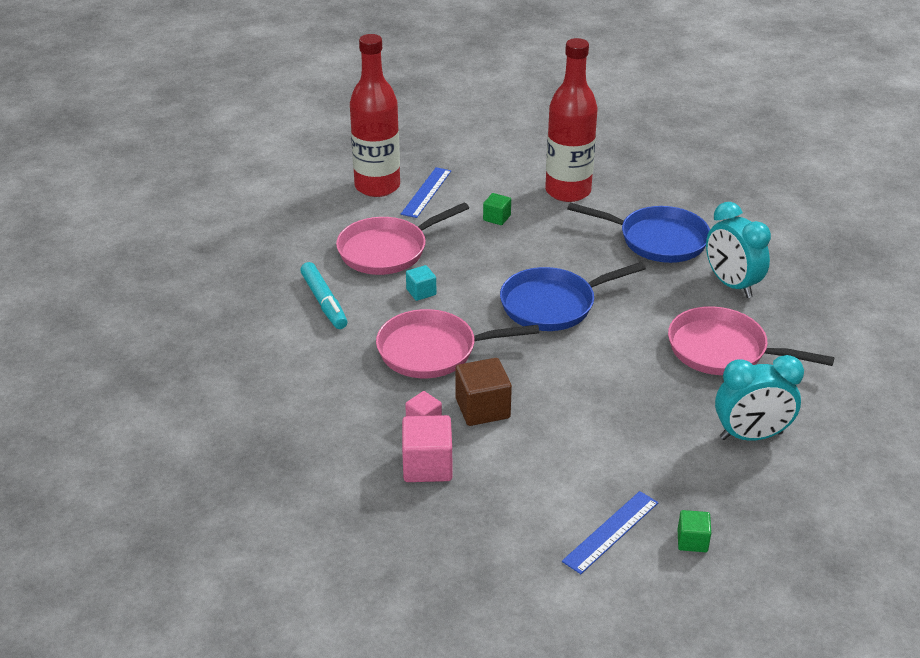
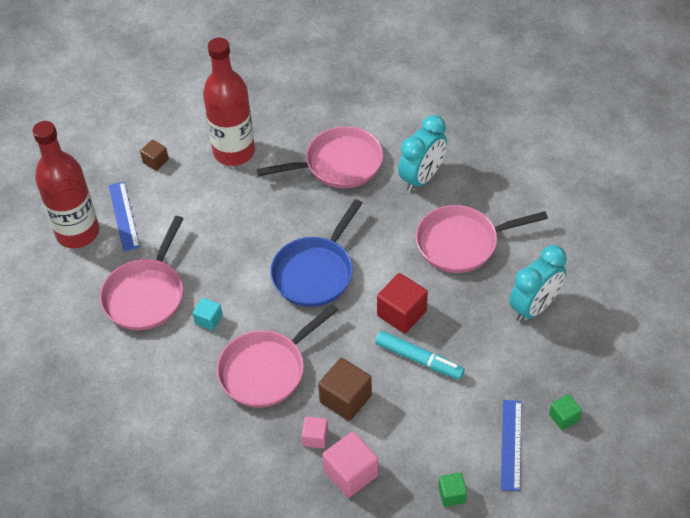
camera: 35 degrees left, 15 degrees up
turquoise marker [300,262,347,329] -> turquoise marker moved to [375,331,465,380]
green cube [483,193,511,225] -> green cube moved to [438,473,467,507]
blue pan [567,203,710,263] -> pink pan [257,126,383,188]
turquoise clock [706,202,771,298] -> turquoise clock turned 75 degrees counterclockwise [398,115,447,192]
none -> brown cube [140,140,169,171]
none -> red cube [377,273,428,333]

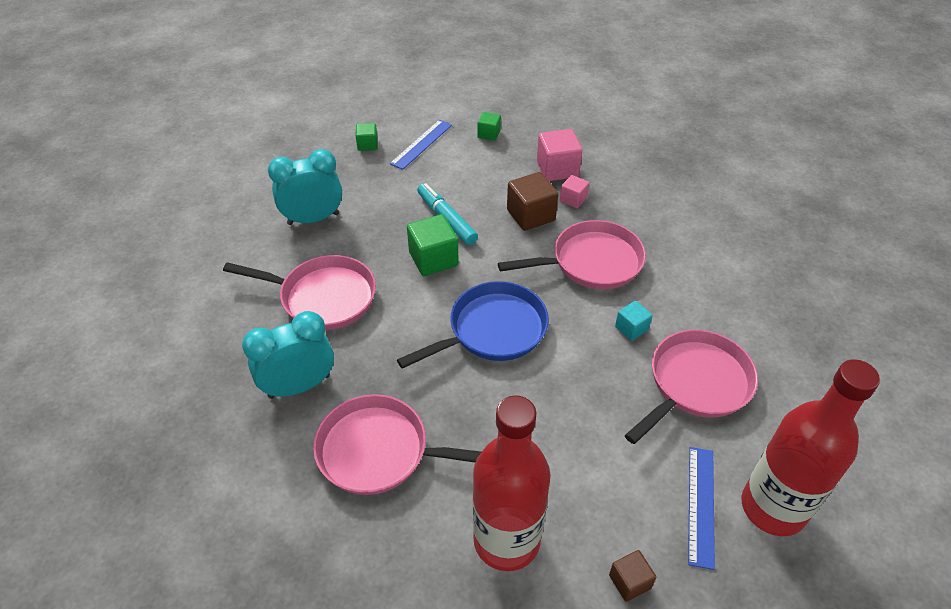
camera: 155 degrees left, 5 degrees down
red cube [377,273,428,333] -> green cube [407,214,459,276]

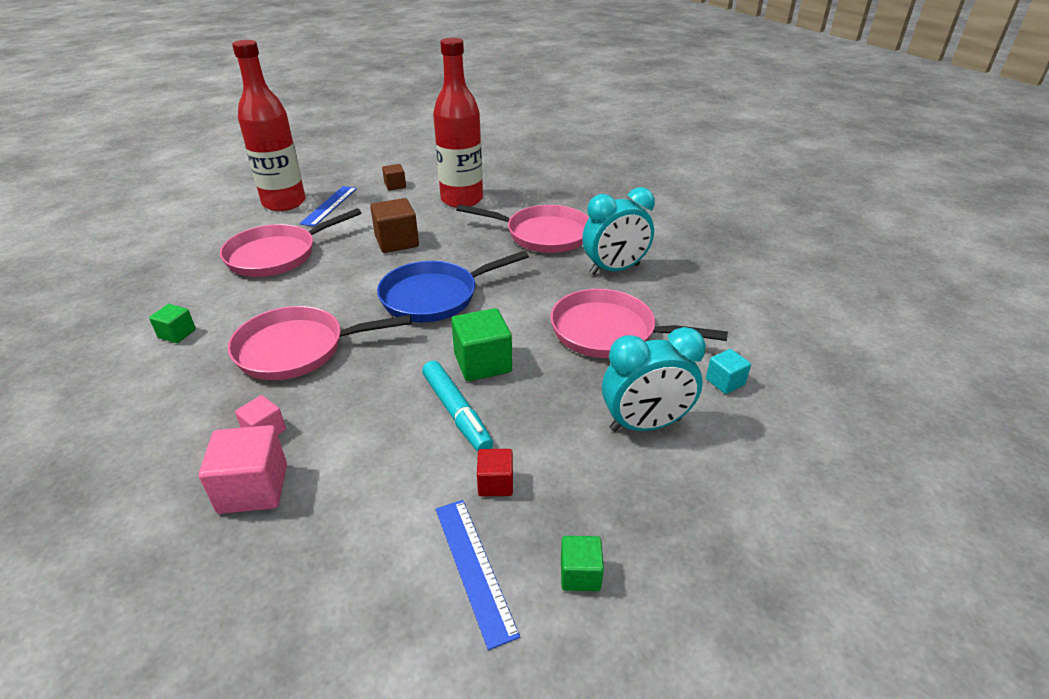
camera: 175 degrees left, 10 degrees down
blue ruler [390,120,452,170] -> blue ruler turned 60 degrees counterclockwise [436,500,520,650]
green cube [477,112,501,141] -> green cube moved to [149,304,196,343]
brown cube [507,172,558,231] -> brown cube moved to [370,198,419,253]
turquoise cube [615,301,652,341] -> turquoise cube moved to [706,349,751,394]
none -> red cube [477,449,513,496]

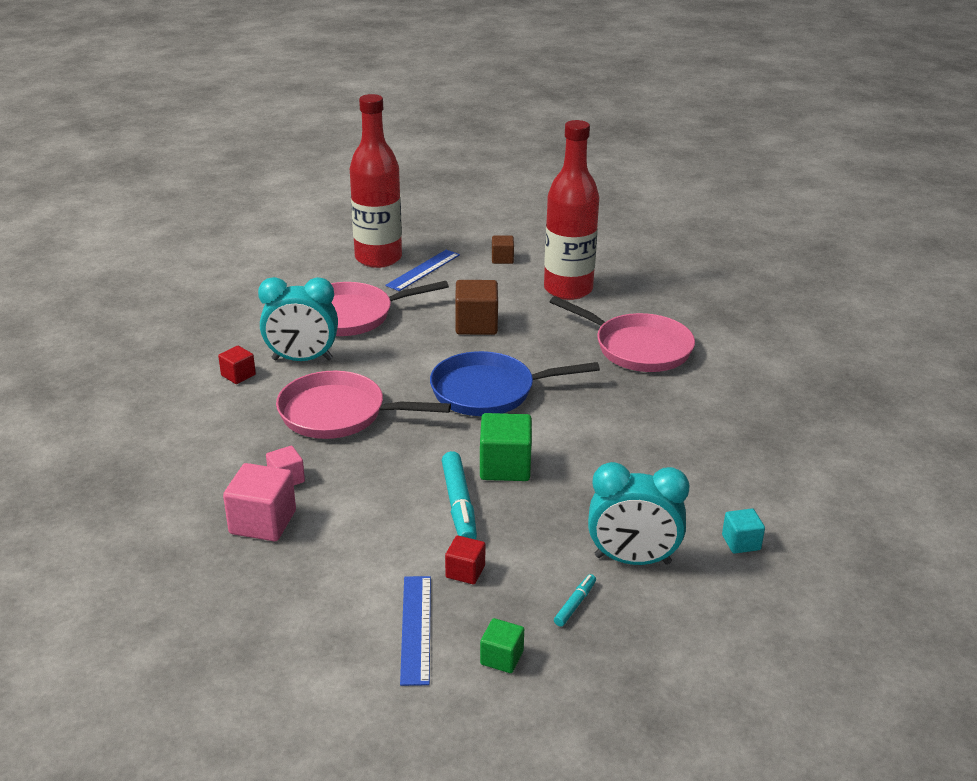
camera: 20 degrees right, 5 degrees down
green cube [149,304,196,343] -> red cube [218,346,256,384]
pink pan [550,289,728,358] -> none
turquoise clock [582,187,655,275] -> turquoise clock moved to [258,277,338,361]
none -> turquoise marker [554,574,596,627]

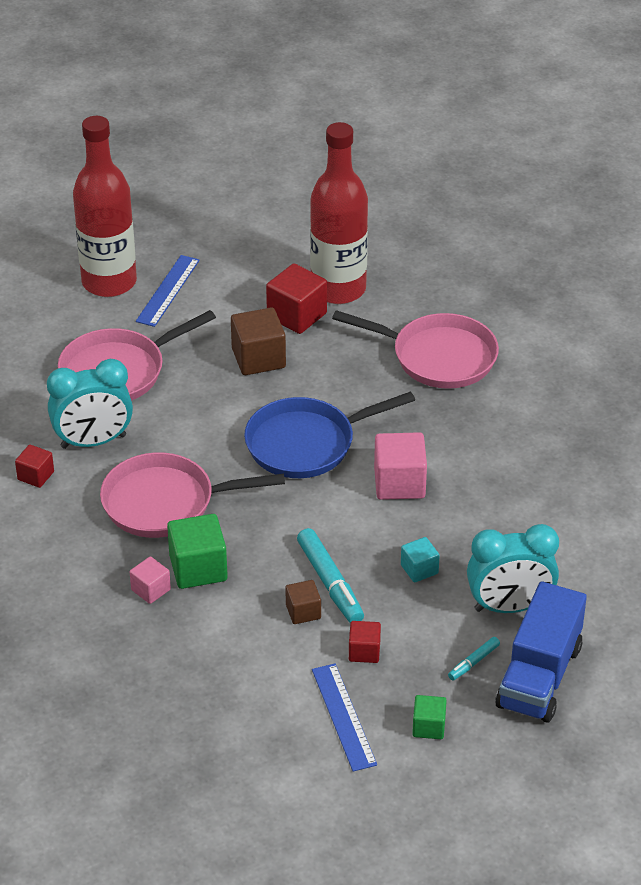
camera: 15 degrees left, 10 degrees up
pink cube [223,463,296,541] -> pink cube moved to [374,432,427,500]
green cube [480,413,532,481] -> green cube moved to [167,514,228,589]
brown cube [492,235,514,264] -> brown cube moved to [285,580,321,624]
turquoise marker [554,574,596,627] -> turquoise marker turned 150 degrees counterclockwise [448,637,500,681]
turquoise cube [722,508,765,554] -> turquoise cube moved to [401,537,440,583]
none -> red cube [266,263,327,334]
none -> blue truck [496,581,587,723]

